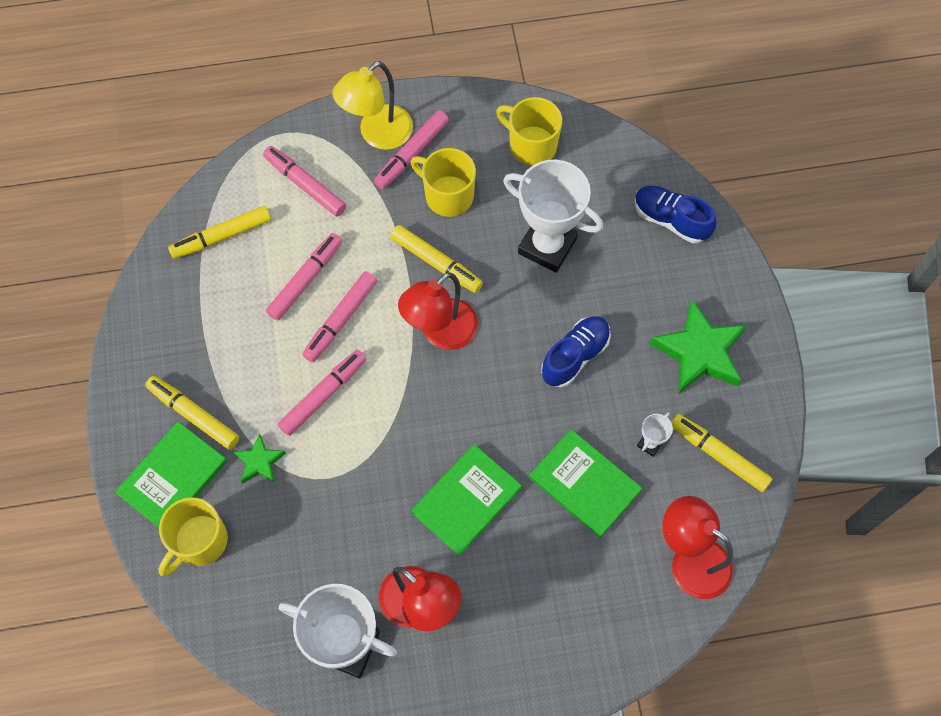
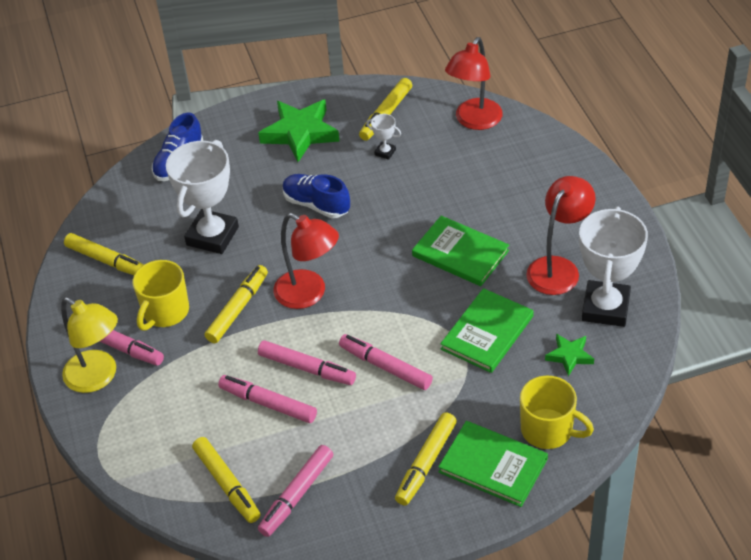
camera: 95 degrees left, 20 degrees down
green star [233,433,286,483] -> green star moved to [545,334,594,376]
pink marker [263,146,346,216] -> pink marker moved to [258,445,333,537]
yellow mug [496,97,562,166] -> yellow marker [64,233,144,275]
green book [529,429,642,538] -> green book moved to [440,288,534,373]

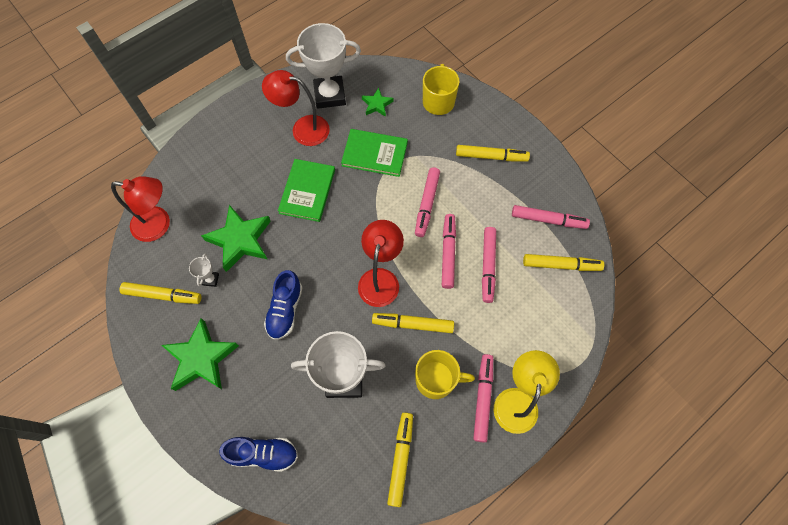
camera: 115 degrees left, 20 degrees up
yellow marker [192,437,260,523] -> yellow marker turned 60 degrees clockwise [523,254,604,271]
green book [438,421,548,507] -> none
none -> green star [201,205,271,272]

